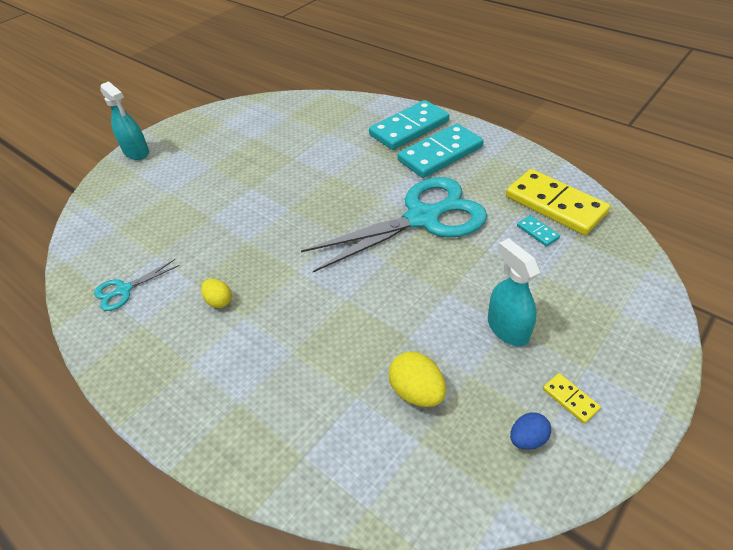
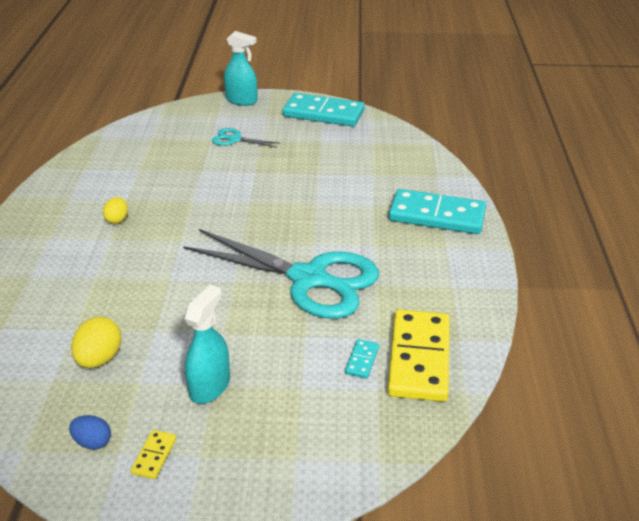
camera: 50 degrees right, 10 degrees down
turquoise scissors [94,259,180,311] -> turquoise scissors moved to [212,128,279,148]
turquoise spray bottle [100,81,149,160] -> turquoise spray bottle turned 75 degrees counterclockwise [224,31,257,106]
turquoise domino [398,123,483,178] -> turquoise domino moved to [282,93,365,127]

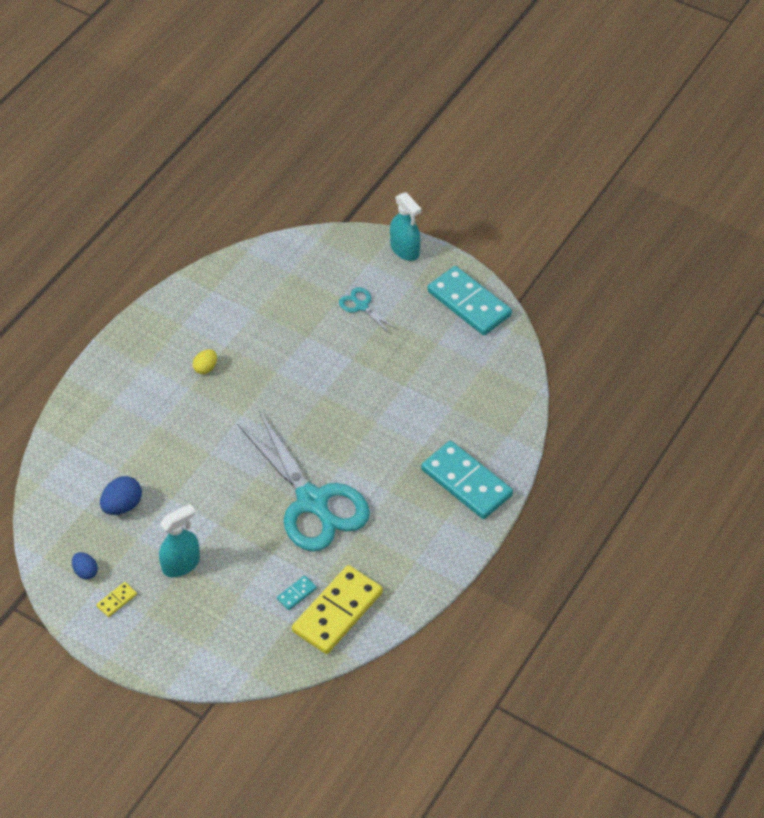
camera: 30 degrees right, 15 degrees up
yellow egg [71,317,122,368] -> blue egg [100,476,142,515]

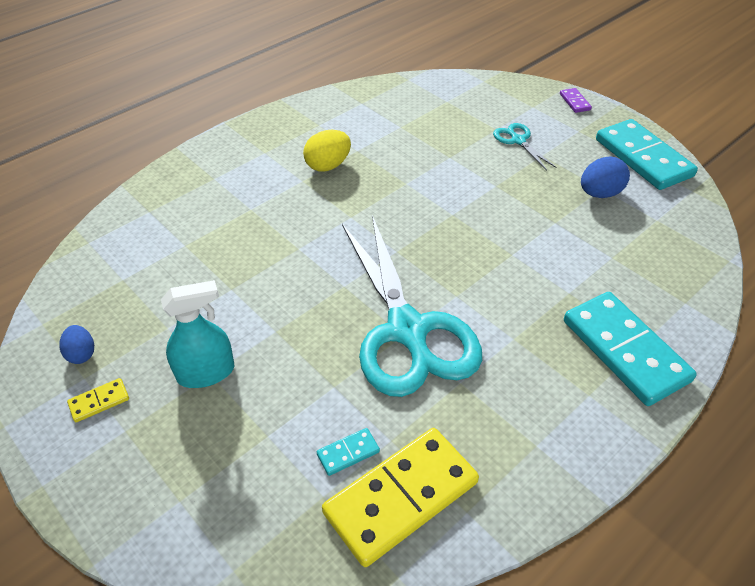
camera: 15 degrees right, 5 degrees down
blue egg [100,476,142,515] -> blue egg moved to [581,157,630,198]
yellow egg [193,349,217,374] -> yellow egg [303,130,351,172], size x1.55
turquoise spray bottle [390,192,421,261] -> purple domino [560,88,592,113]

